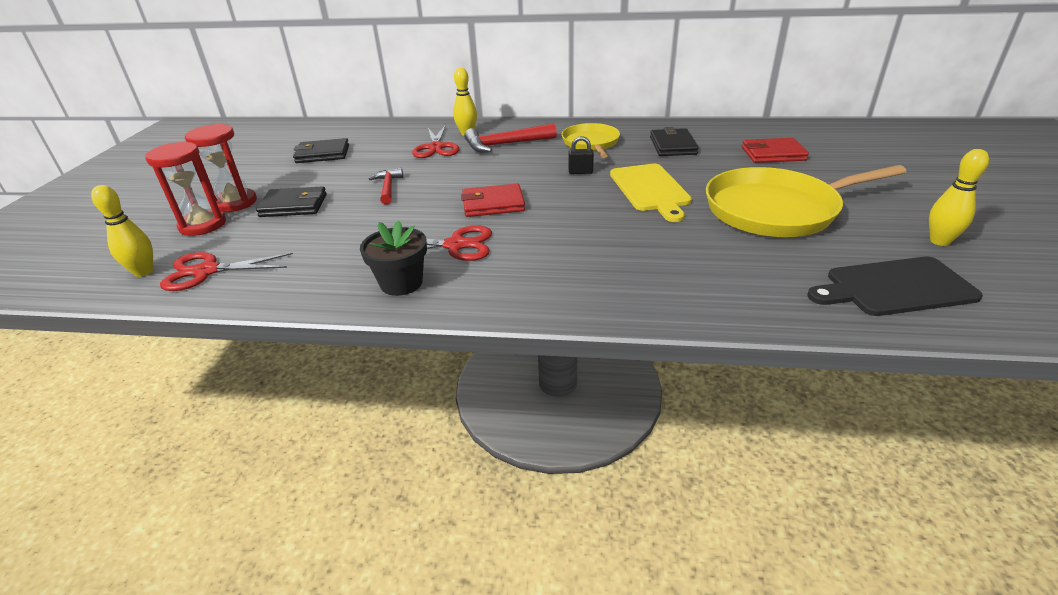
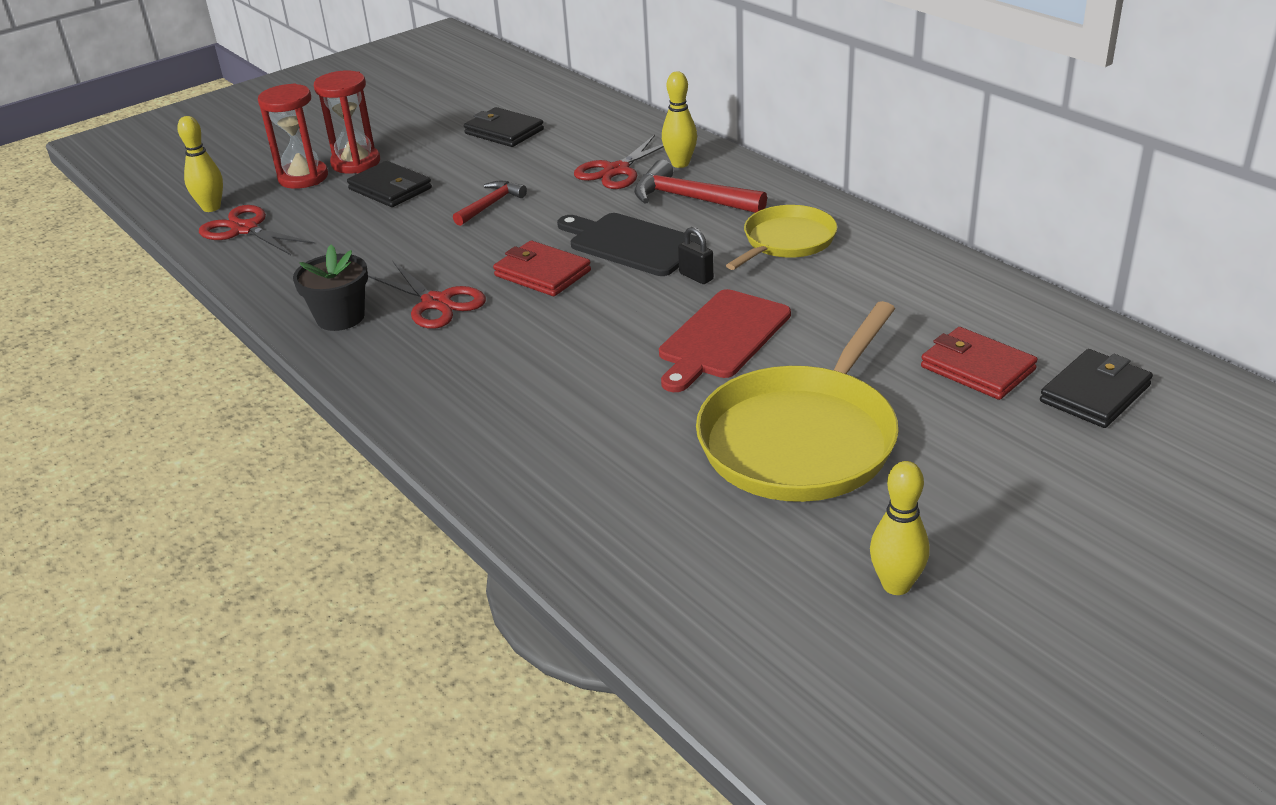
camera: 45 degrees right, 0 degrees up
yellow cutting board [610,164,692,222] -> red cutting board [659,289,791,392]
black wallet [650,127,699,156] -> black wallet moved to [1040,349,1153,428]
yellow pan [706,165,906,237] -> yellow pan turned 90 degrees counterclockwise [696,301,899,502]
black cutting board [807,257,983,316] -> black cutting board moved to [557,213,700,276]

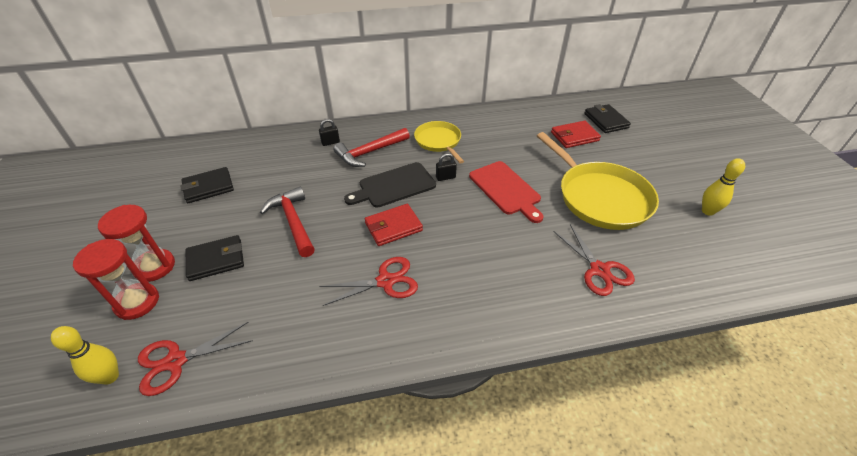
camera: 65 degrees left, 10 degrees up
black flower pot [293,245,368,331] -> none
red hammer [453,181,527,226] -> red hammer [260,187,315,257], size x1.59
red scissors [574,135,664,189] -> red scissors moved to [553,224,635,296]
yellow bowling pin [662,71,697,168] -> black padlock [319,119,340,146]

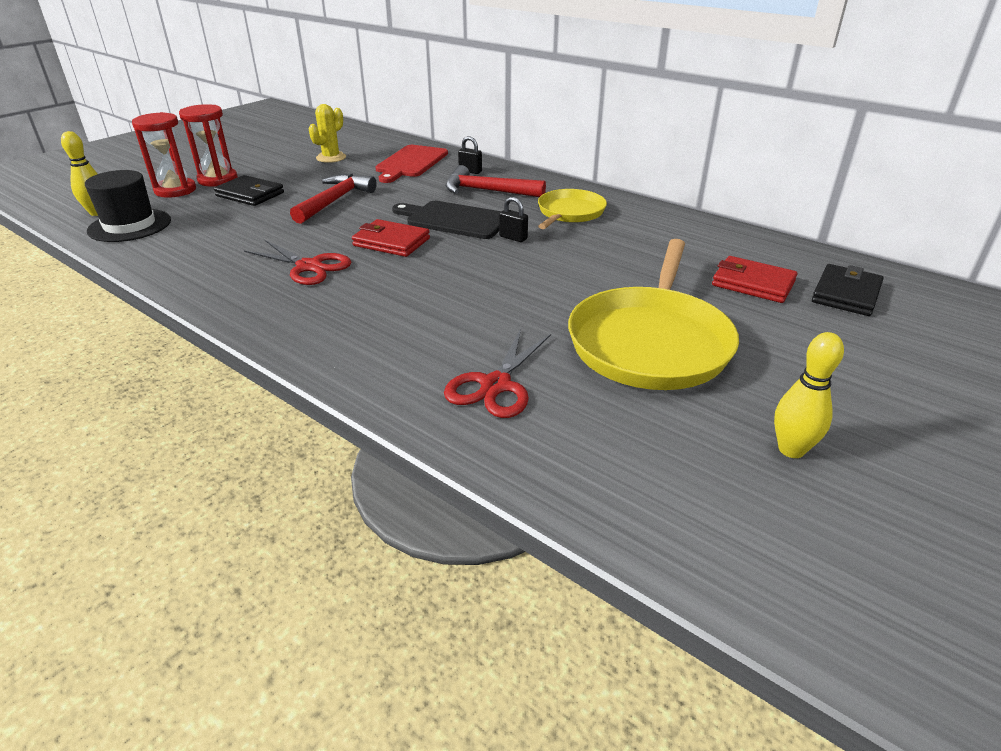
camera: 50 degrees right, 10 degrees down
red scissors [138,322,253,396] -> black hat [85,170,171,242]
black wallet [180,167,234,203] -> yellow cactus [309,104,346,163]
red cutting board [469,161,544,223] -> red cutting board moved to [375,145,448,183]

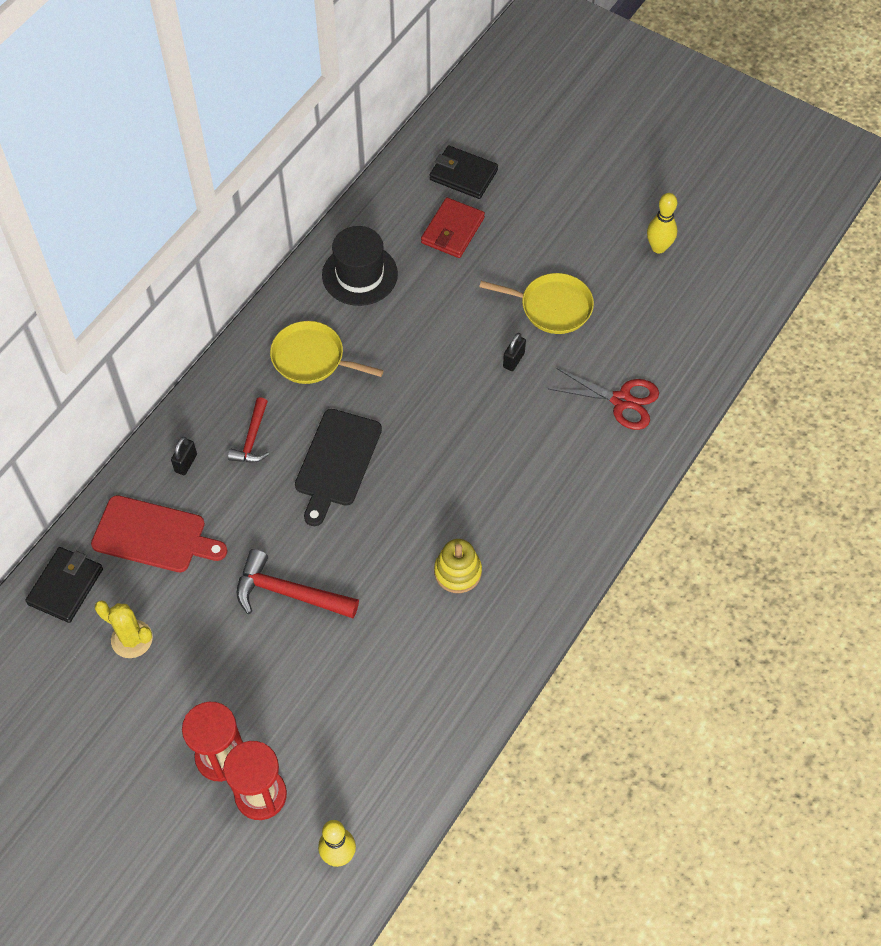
camera: 95 degrees left, 25 degrees up
black hat [85,170,171,242] -> black hat moved to [322,226,398,306]
black wallet [214,175,284,206] -> black wallet moved to [25,547,103,623]
red scissors [244,239,351,285] -> yellow stacking toy [434,539,482,593]
red wallet [352,219,430,257] -> none
red hammer [445,165,546,197] -> red hammer [228,397,269,462], size x0.63
black padlock [499,197,528,242] -> black padlock moved to [503,333,526,371]
yellow pan [568,239,739,390] -> yellow pan [479,273,594,334], size x0.59

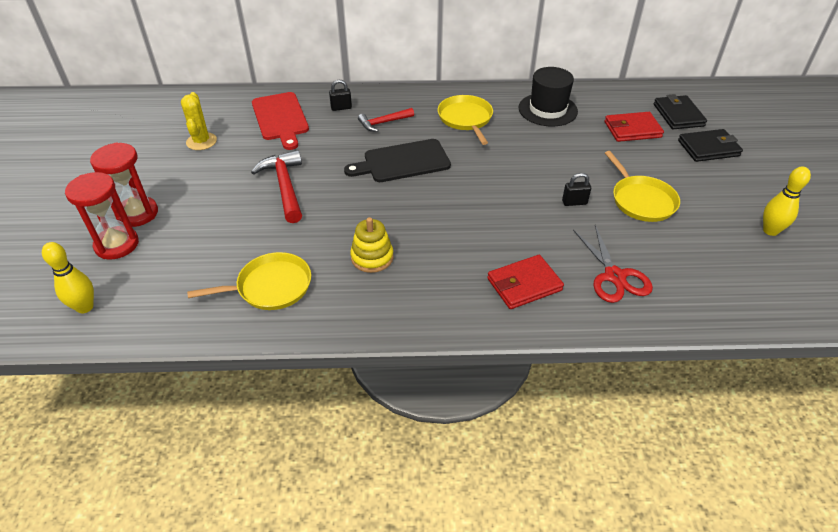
camera: 55 degrees right, 15 degrees down
black wallet [25,547,103,623] -> black wallet moved to [678,129,743,162]
none -> yellow pan [187,252,311,310]
none -> red wallet [487,255,564,309]

